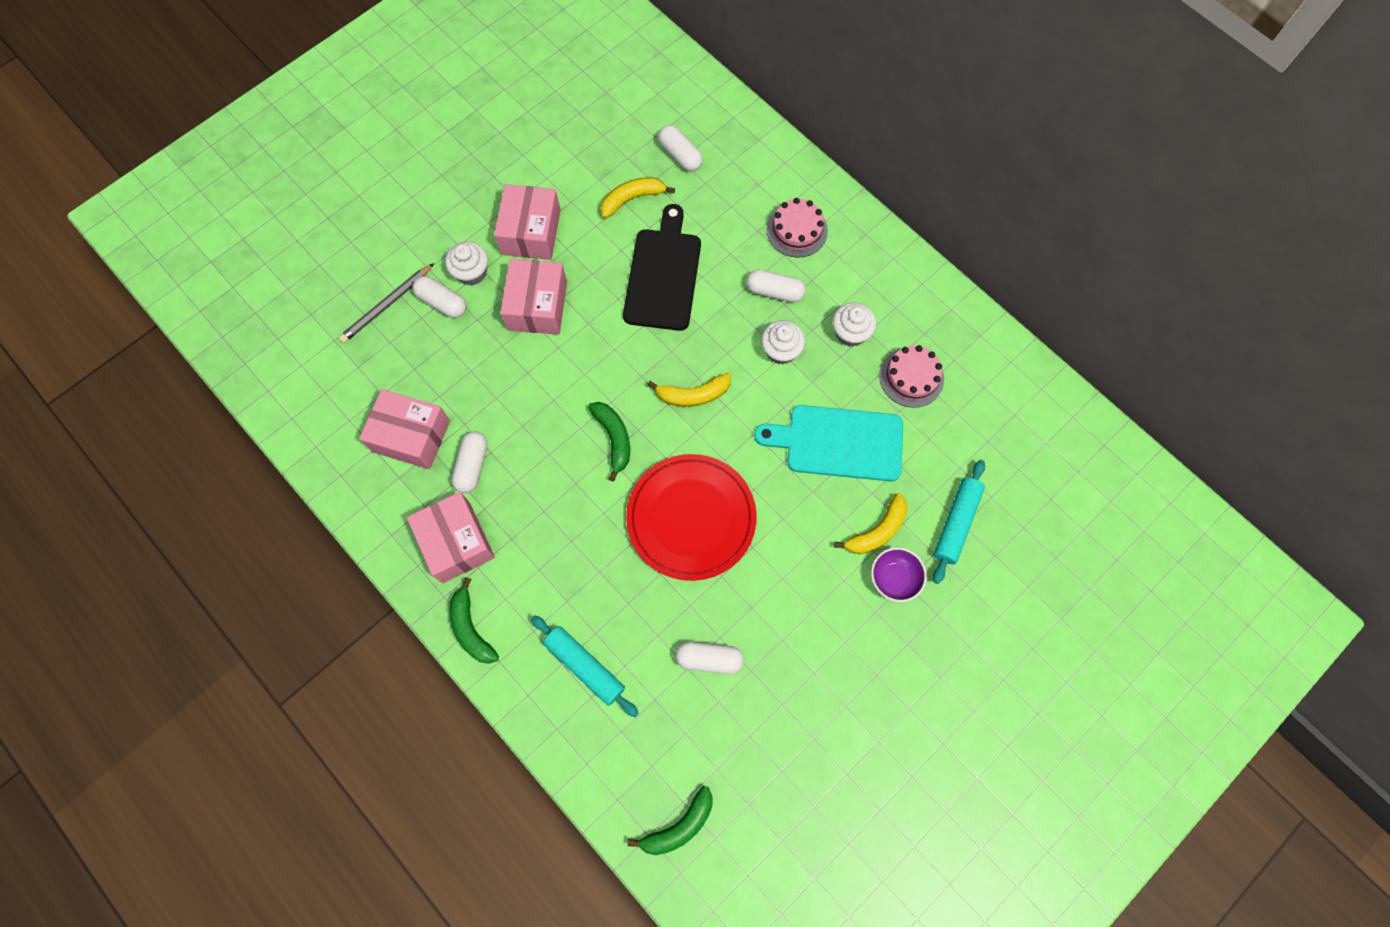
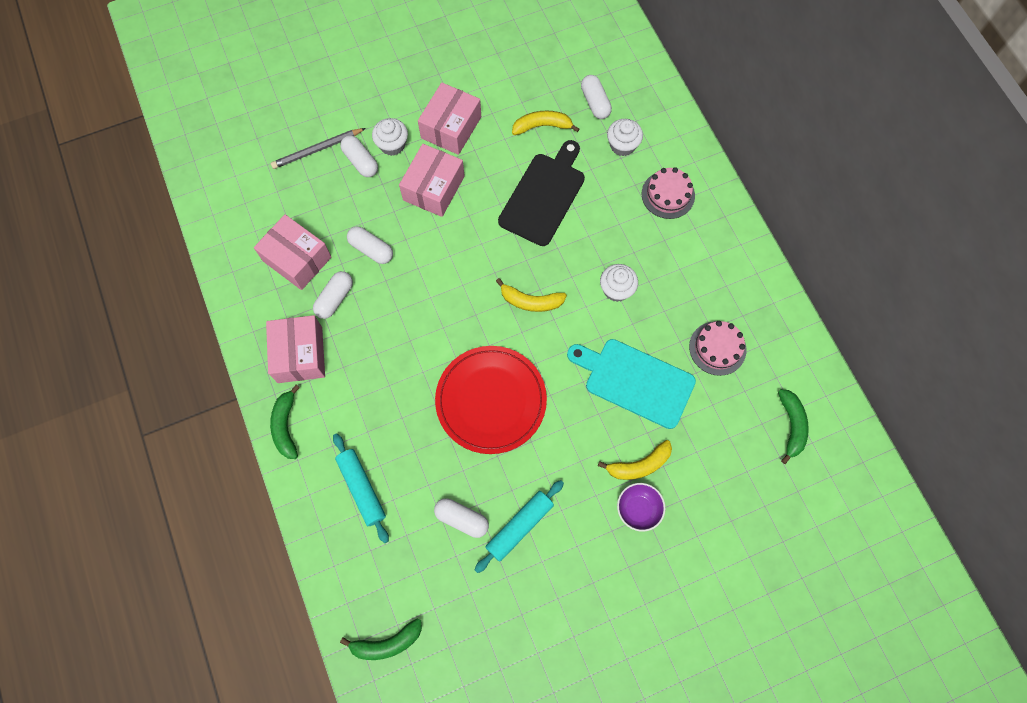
camera: 20 degrees right, 0 degrees up
green banana [588,402,630,482] -> green banana moved to [778,389,809,464]
white capsule [746,270,806,302] -> white capsule moved to [347,226,393,264]
white cupcake [833,302,876,347] -> white cupcake moved to [607,119,643,156]
turquoise rolling pin [933,460,985,584] -> turquoise rolling pin moved to [475,480,564,573]

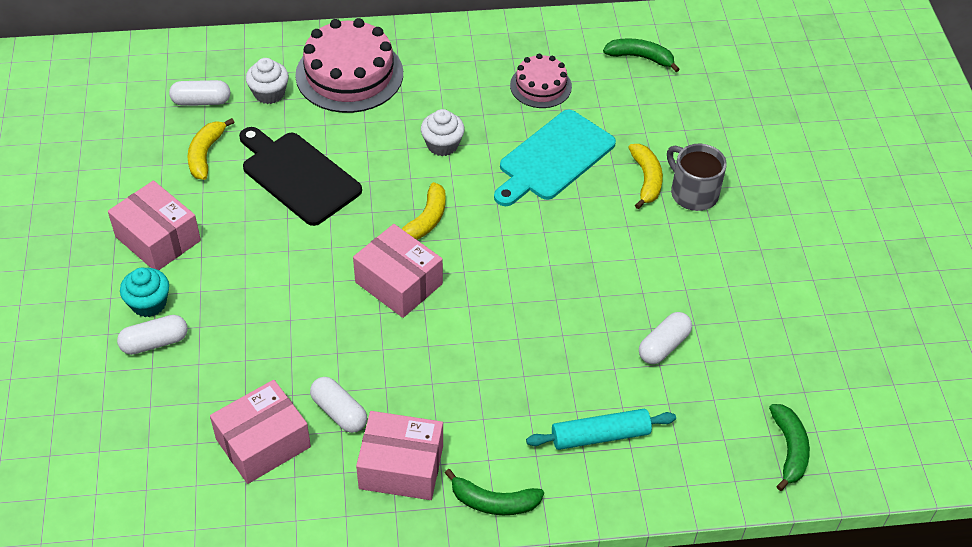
camera: 75 degrees left, 20 degrees down
grey pencil [271,128,366,169] -> none
white capsule [347,226,393,264] -> none
white cupcake [372,118,408,156] -> turquoise cupcake [120,268,169,317]
pink box [399,144,465,217] -> pink box moved to [353,224,443,318]
red plate [435,346,547,454] -> none
turquoise rolling pin [475,480,564,573] -> none
purple bowl [617,483,665,531] -> grey mug [667,144,727,211]
pink cake [642,167,695,219] -> pink cake [295,18,403,113], size x1.75

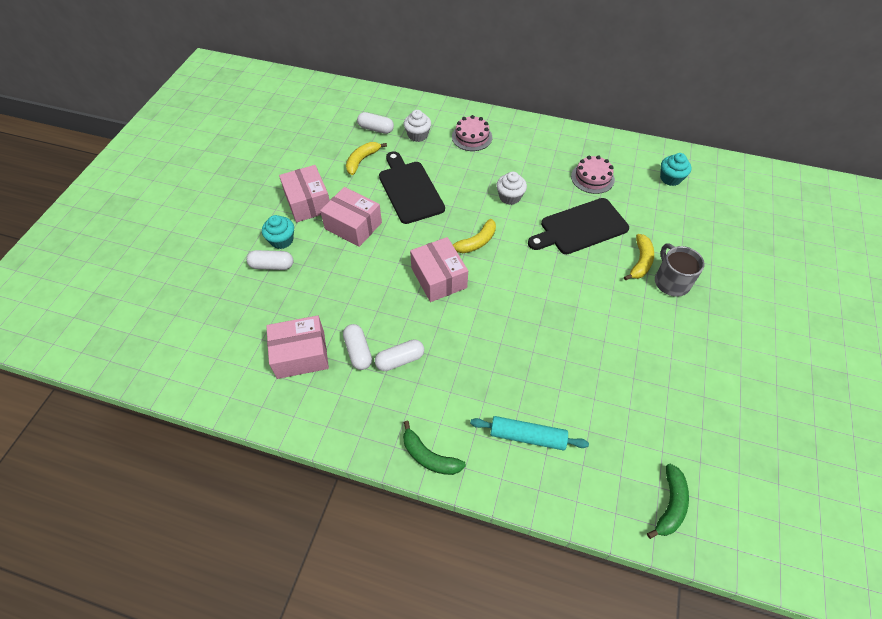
camera: 25 degrees right, 5 degrees up
pink cake [295,18,403,113] -> pink cake [452,115,492,151], size x0.57
pink box [356,411,443,500] -> pink box moved to [320,187,382,247]
turquoise cutting board [494,110,616,206] -> black cutting board [528,198,629,254]
green banana [603,38,680,72] -> turquoise cupcake [660,153,691,186]
white capsule [639,312,692,364] -> white capsule moved to [375,339,424,371]

